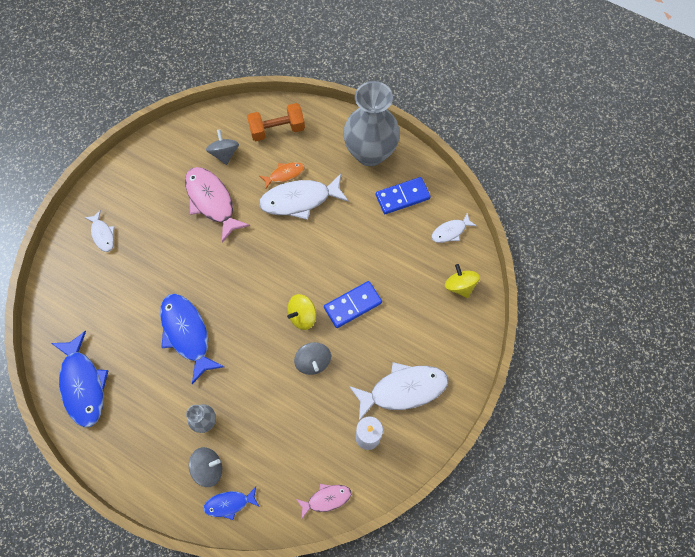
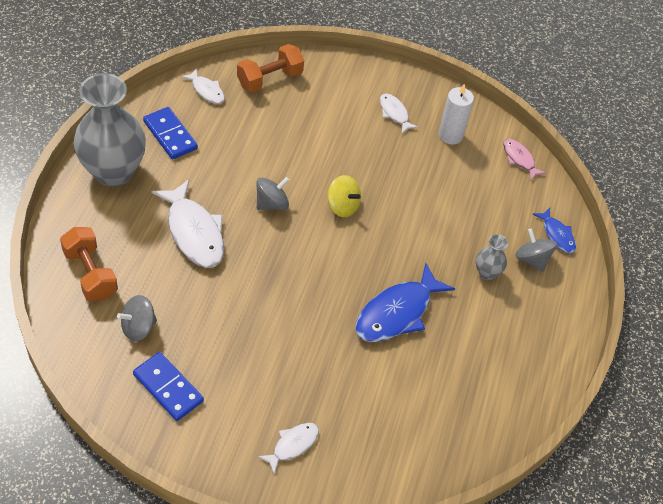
camera: 110 degrees left, 15 degrees down
blue fish [51,331,109,427] -> none
pink fish [185,167,250,243] -> none
orange fish [260,162,305,190] -> none
grey spinning top [294,342,331,375] -> grey spinning top moved to [256,177,289,210]
blue domino [324,281,382,328] -> blue domino moved to [133,352,204,421]
white fish [349,362,448,421] -> white fish [380,94,419,133], size x0.53
yellow spinning top [445,264,480,298] -> orange dumbbell [237,44,304,92]

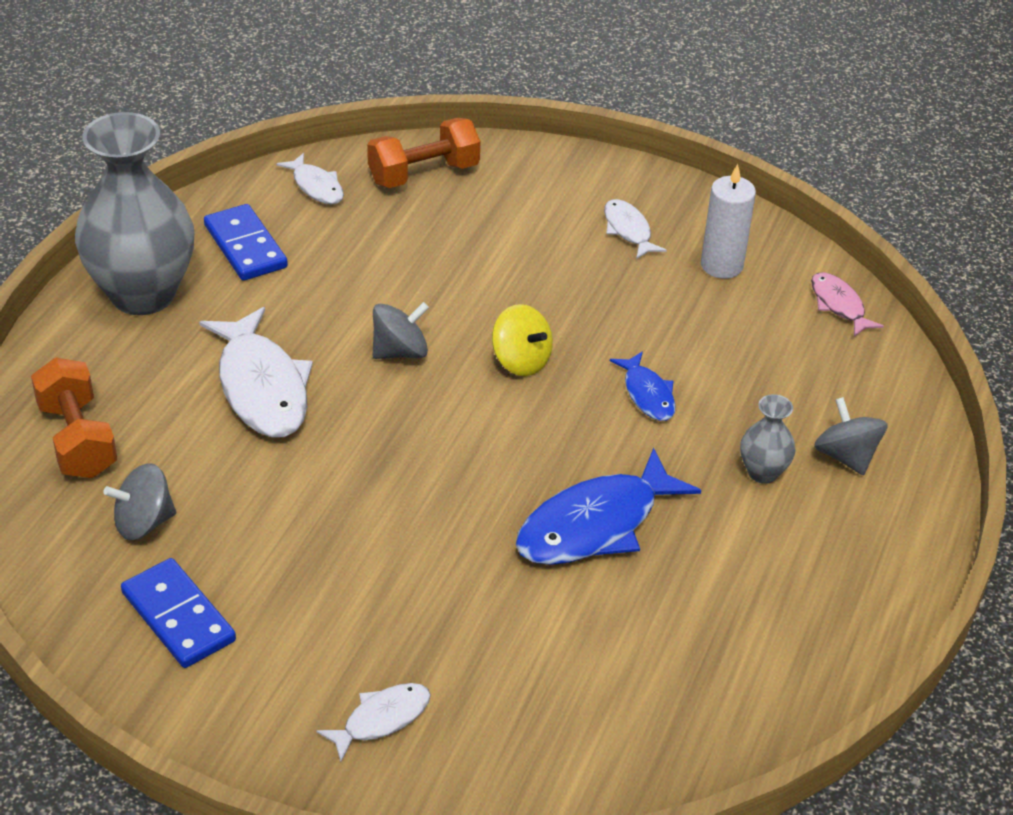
camera: 10 degrees right, 10 degrees down
blue fish [533,208,576,253] -> blue fish moved to [610,351,675,421]

